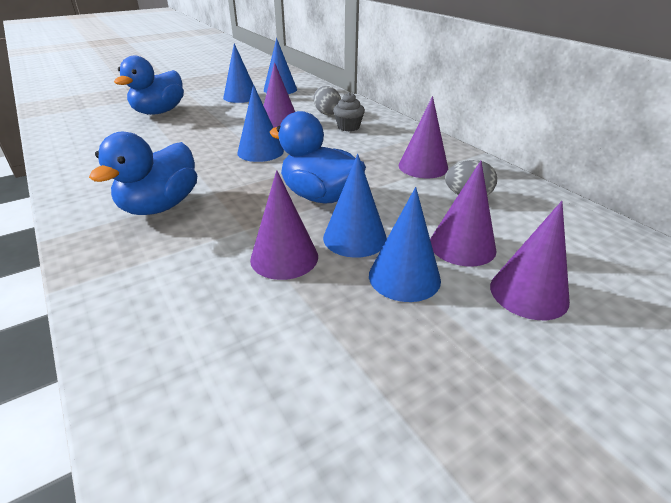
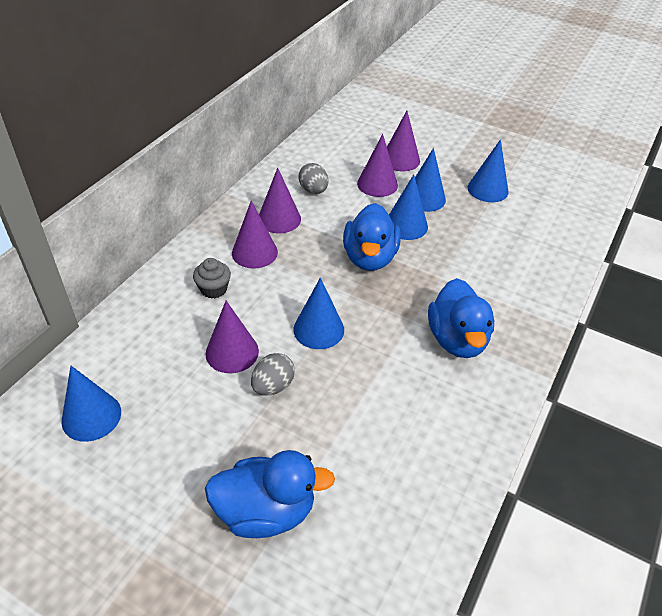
camera: 120 degrees left, 10 degrees up
blue duck [89,132,197,215] -> blue duck turned 90 degrees clockwise [428,278,494,358]
blue cone [223,43,253,103] -> blue cone moved to [468,139,508,202]
purple cone [250,170,318,280] -> purple cone moved to [232,201,278,268]
grey egg [314,86,341,115] -> grey egg moved to [251,353,295,396]

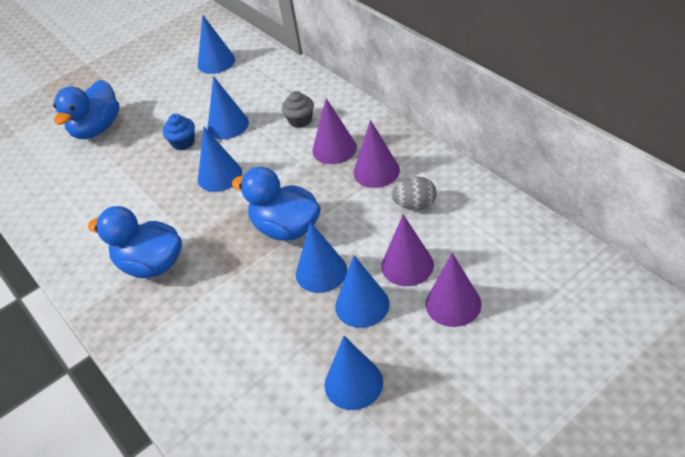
camera: 120 degrees right, 0 degrees up
purple cone [206,301,259,373] -> blue cone [207,76,249,139]
grey egg [251,353,295,396] -> blue cupcake [162,114,195,150]

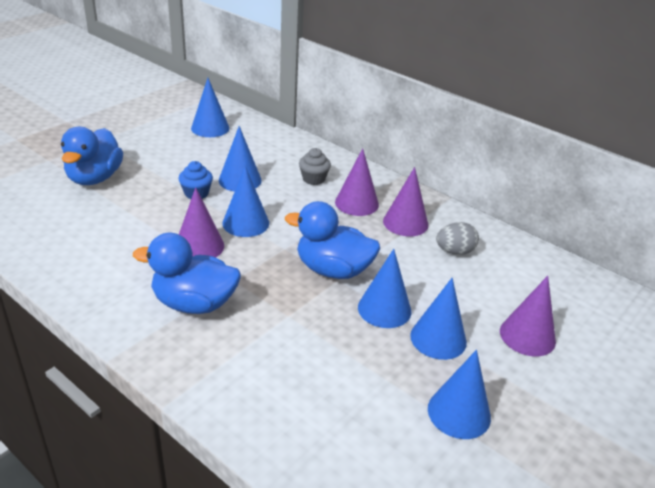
camera: 20 degrees left, 10 degrees down
purple cone [381,215,434,286] -> purple cone moved to [179,187,224,257]

